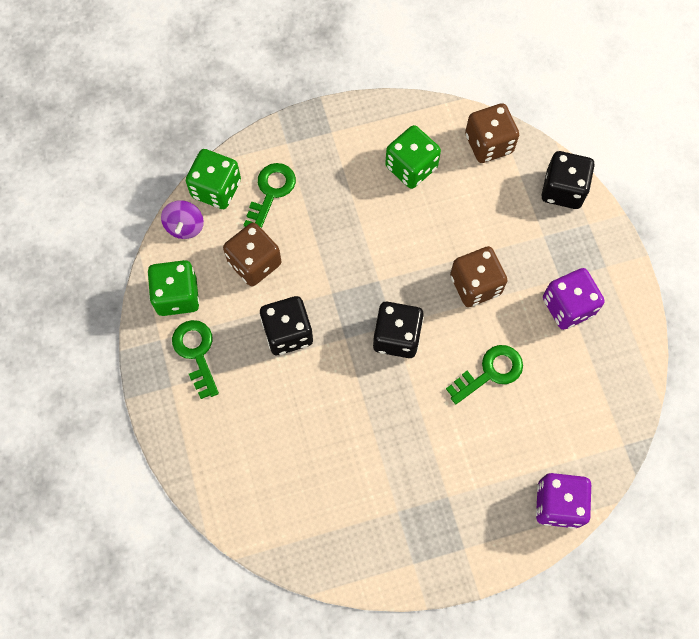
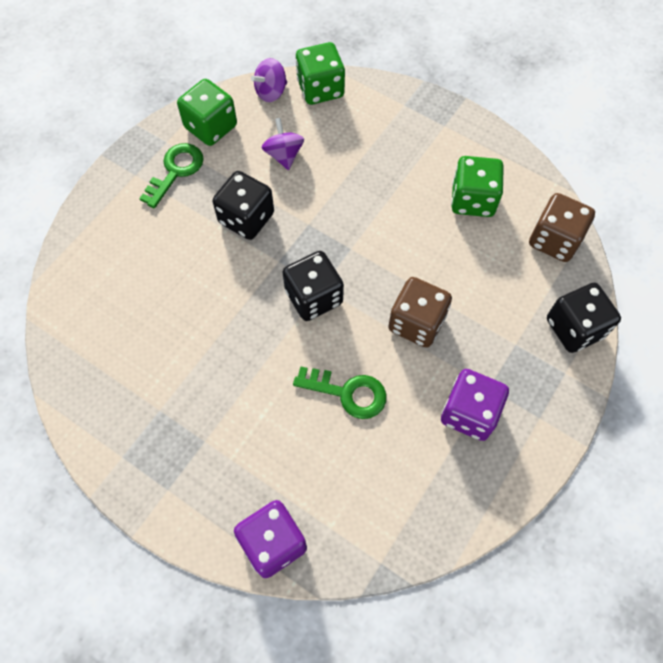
camera: 50 degrees right, 5 degrees down
brown dice [223,222,281,286] -> purple spinning top [262,118,304,170]
green key [244,163,296,228] -> none

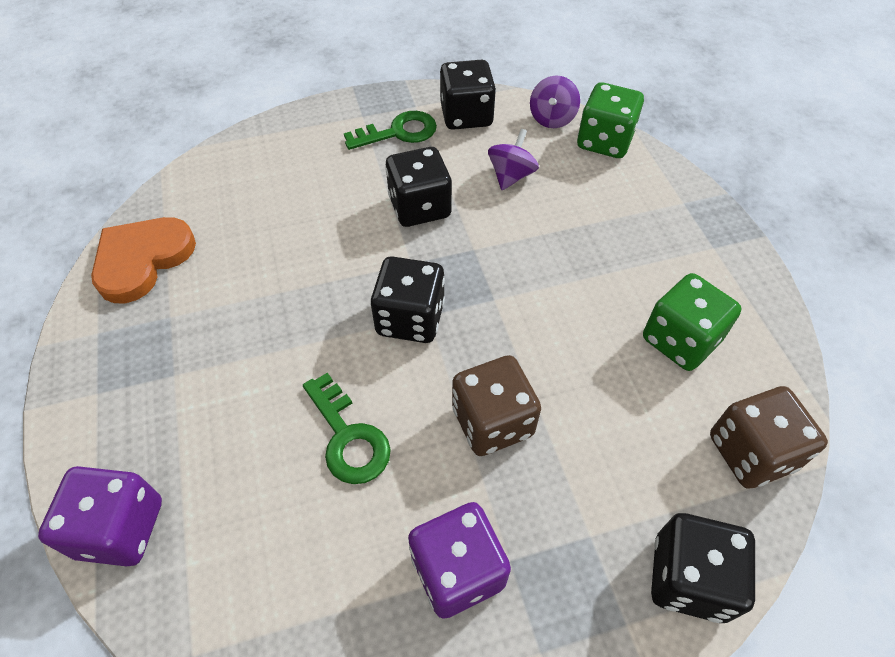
camera: 40 degrees right, 10 degrees down
green dice [177,79,237,146] -> black dice [440,60,496,130]
purple spinning top [251,58,287,102] -> purple spinning top turned 75 degrees counterclockwise [530,75,580,128]
none -> orange heart [91,217,196,303]

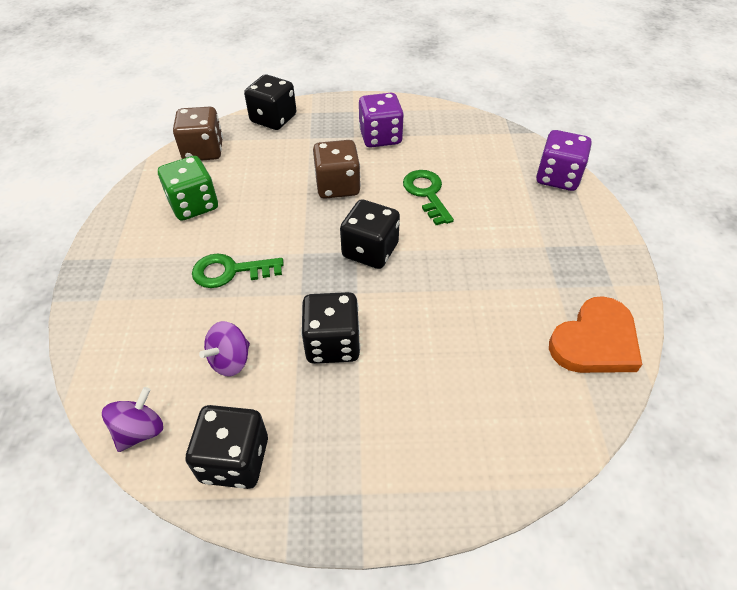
camera: 165 degrees left, 5 degrees down
green key [344,111,437,150] -> green key moved to [192,253,284,288]
green dice [577,82,644,158] -> none

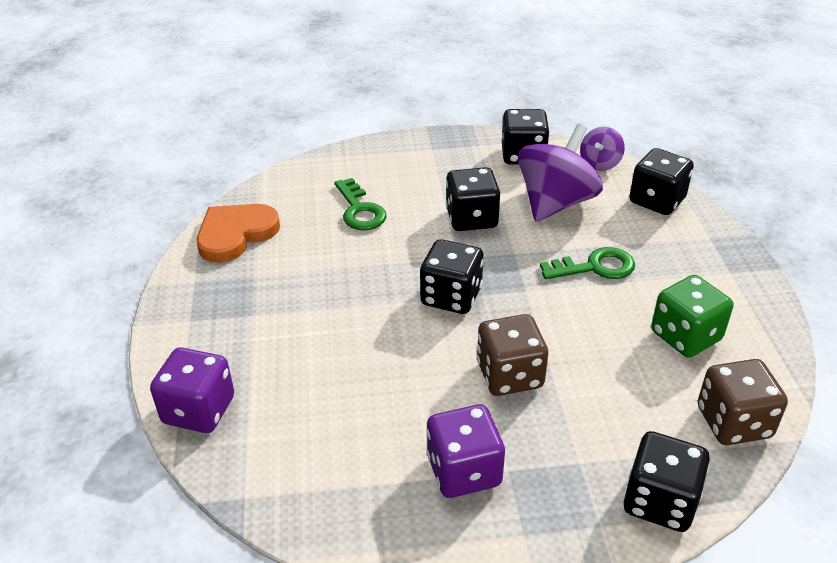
camera: 175 degrees right, 10 degrees down
purple spinning top [199,321,250,377] -> purple spinning top [518,124,603,222], size x1.93
green key [403,170,454,225] -> green key moved to [335,178,387,230]
none -> black dice [629,148,694,215]

